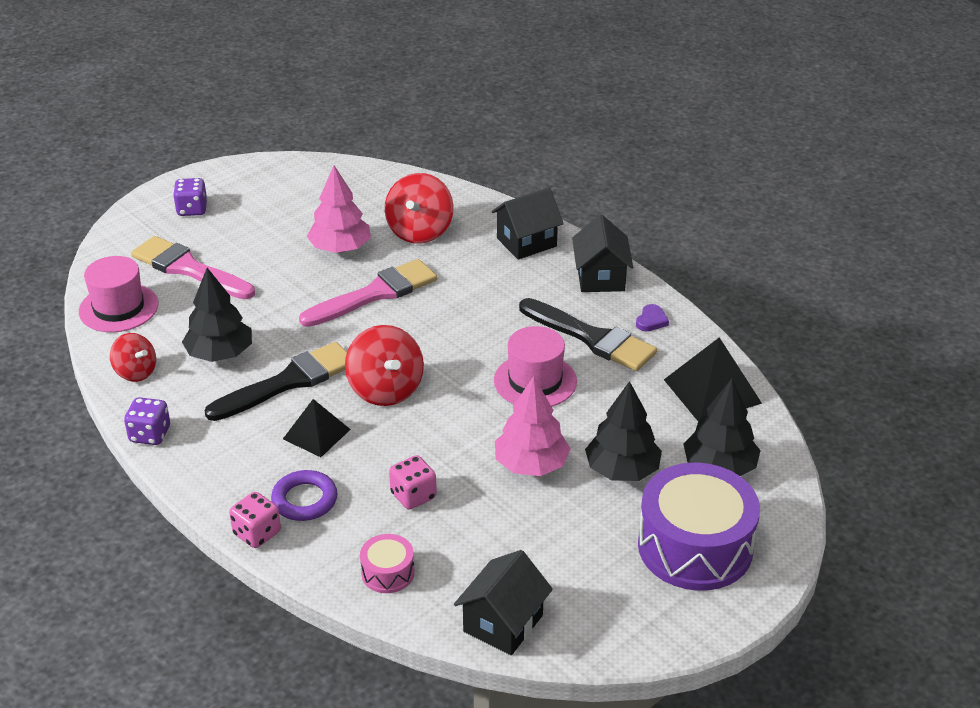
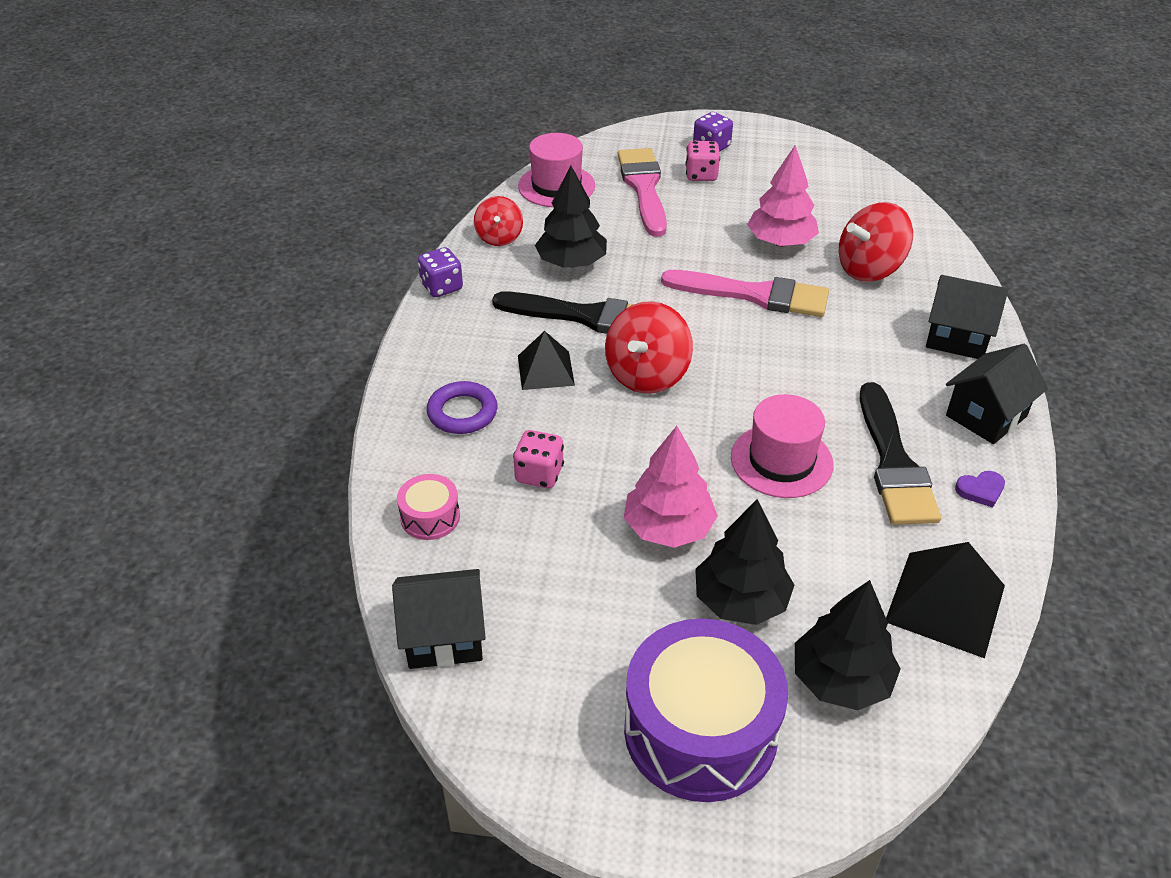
camera: 50 degrees right, 5 degrees up
pink dice [229,492,281,548] -> pink dice moved to [685,141,720,181]

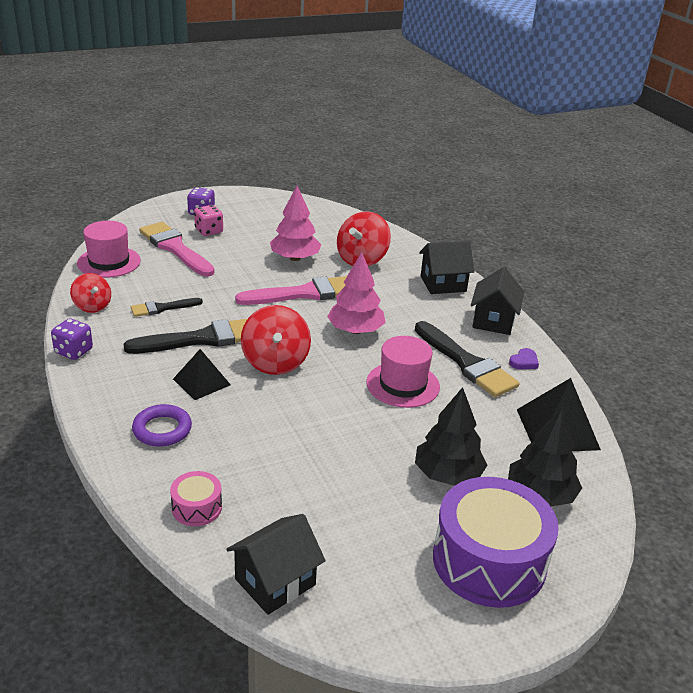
camera: 35 degrees left, 10 degrees down
pink dice [513,430,564,488] -> none
black tree [535,165,607,268] -> black brush [131,298,203,317]
pink tree [624,426,718,548] -> pink tree moved to [327,252,386,334]

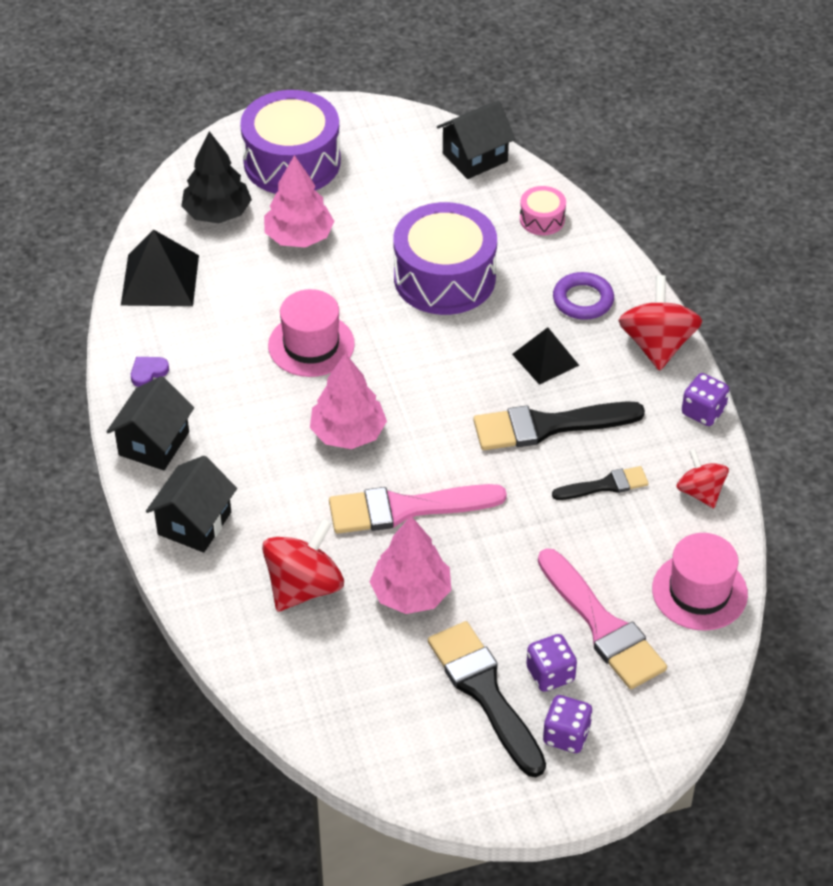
camera: 170 degrees left, 15 degrees up
pink dice [194,205,223,236] -> purple dice [526,634,577,692]
red spinning top [241,305,311,375] -> red spinning top moved to [618,275,702,371]
black brush [415,321,520,397] -> black brush moved to [428,621,546,777]
black tree [415,387,487,486] -> pink tree [264,155,335,248]
black house [419,241,474,294] -> black house turned 60 degrees counterclockwise [146,456,237,552]
none -> purple drum [394,202,497,315]

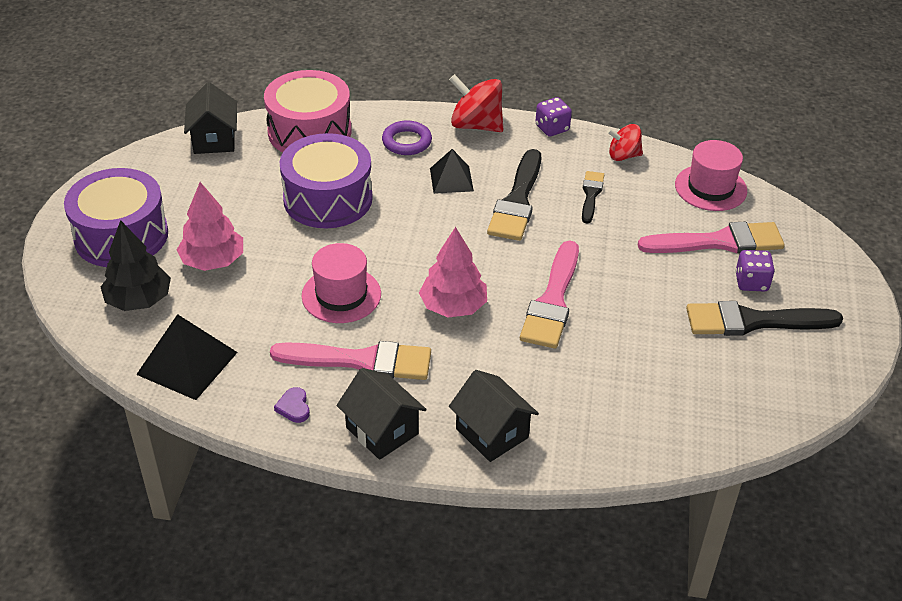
camera: 65 degrees left, 5 degrees down
red spinning top [262,518,344,612] -> none
pink tree [370,516,451,614] -> none
pink drum [520,186,566,235] -> pink drum [264,70,352,153], size x2.19
purple dice [543,695,593,753] -> none
none -> pink brush [270,341,431,380]

